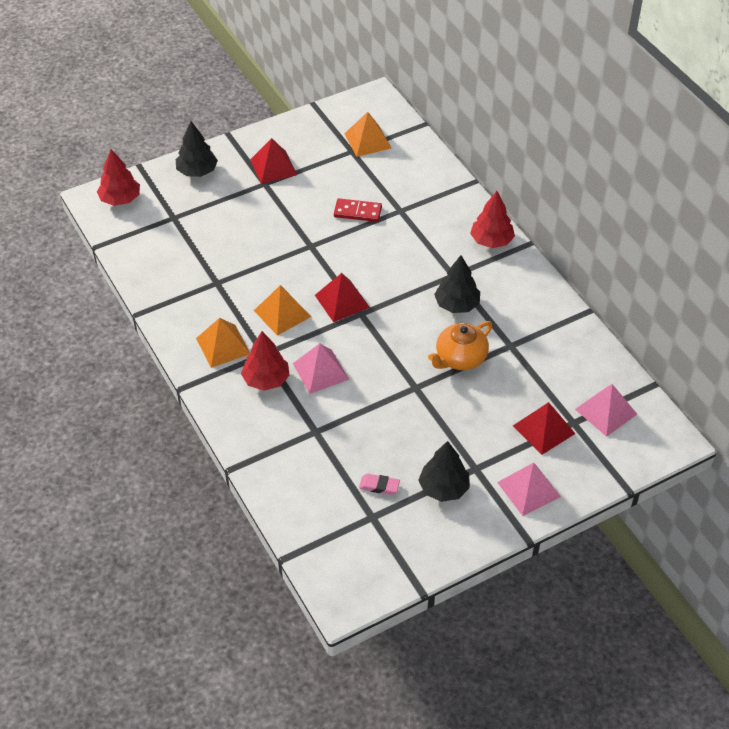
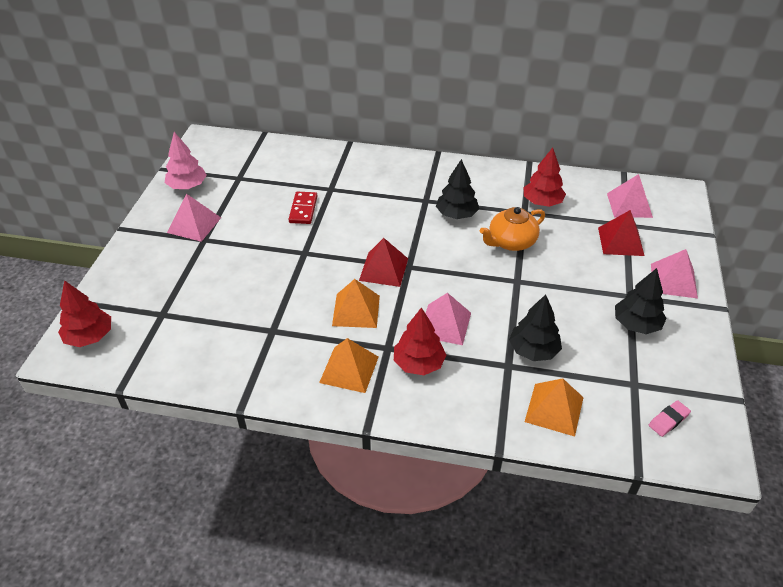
camera: 50 degrees left, 5 degrees down
black tree [176,121,218,177] -> black tree moved to [509,294,562,361]
red pyramid [250,138,297,184] -> pink pyramid [167,194,221,242]
red domino [334,198,382,222] -> red domino turned 45 degrees counterclockwise [288,192,317,224]
orange pyramid [344,112,391,157] -> orange pyramid moved to [525,378,584,437]
pink eraser [359,474,400,495] -> pink eraser moved to [649,400,691,437]
orange teapot [428,321,492,370] -> orange teapot turned 60 degrees clockwise [480,207,545,251]
red tree [470,191,515,248] -> red tree moved to [523,148,566,207]
none -> pink tree [165,132,207,189]

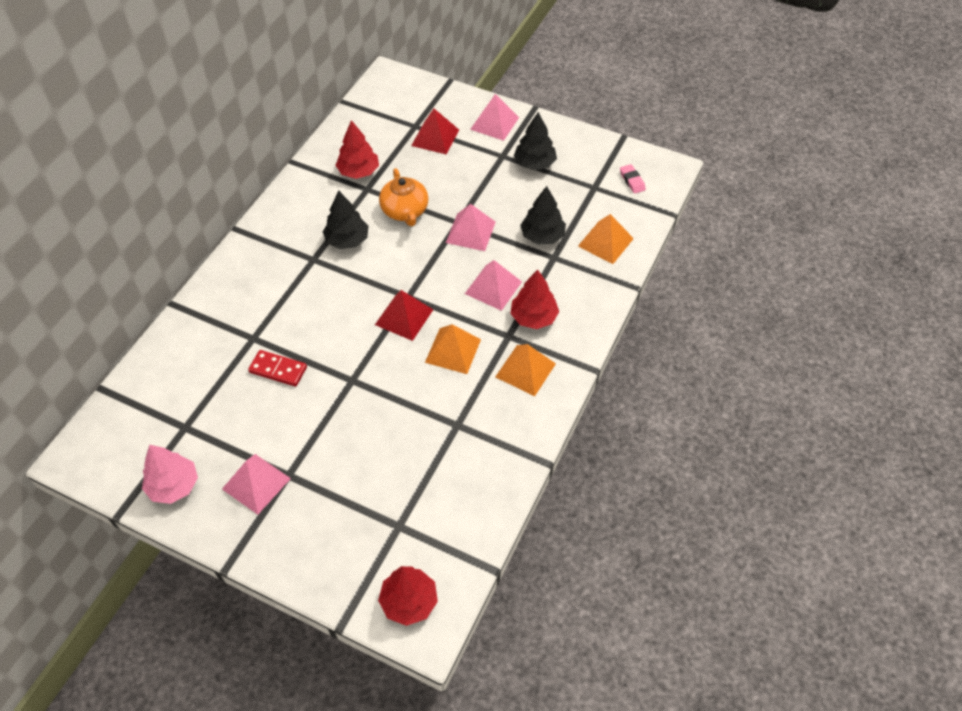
camera: 75 degrees left, 10 degrees up
pink pyramid [607,174,653,218] -> pink pyramid moved to [446,204,496,251]

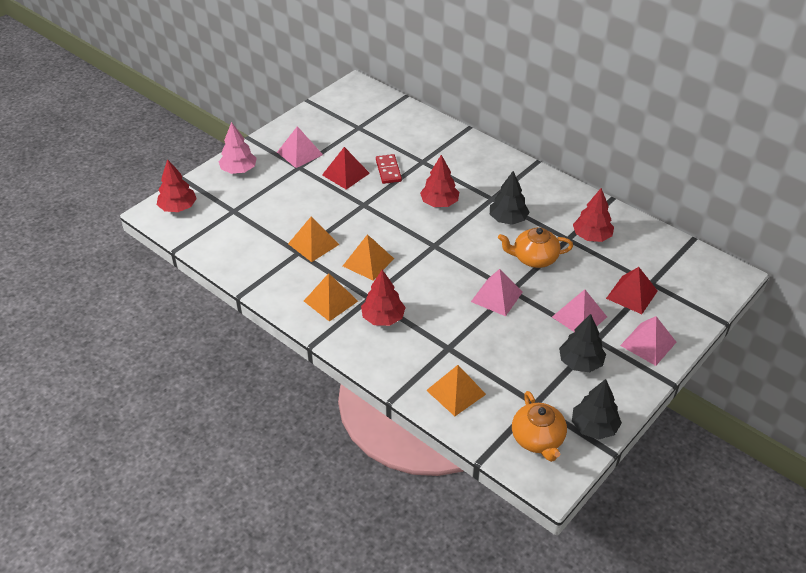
camera: 105 degrees right, 10 degrees down
pink tree [142,445,198,504] -> pink tree moved to [219,122,257,174]
red domino [248,350,307,387] -> red domino turned 45 degrees counterclockwise [376,154,402,184]
red pyramid [375,290,433,341] -> red pyramid moved to [322,147,370,190]
pink pyramid [465,260,522,311] -> pink pyramid moved to [552,289,607,332]
black tree [520,186,566,244] -> black tree moved to [572,379,622,440]
pink eraser [620,164,646,194] -> orange teapot [512,391,567,462]
none -> orange pyramid [288,216,340,262]
none -> red tree [420,155,459,207]

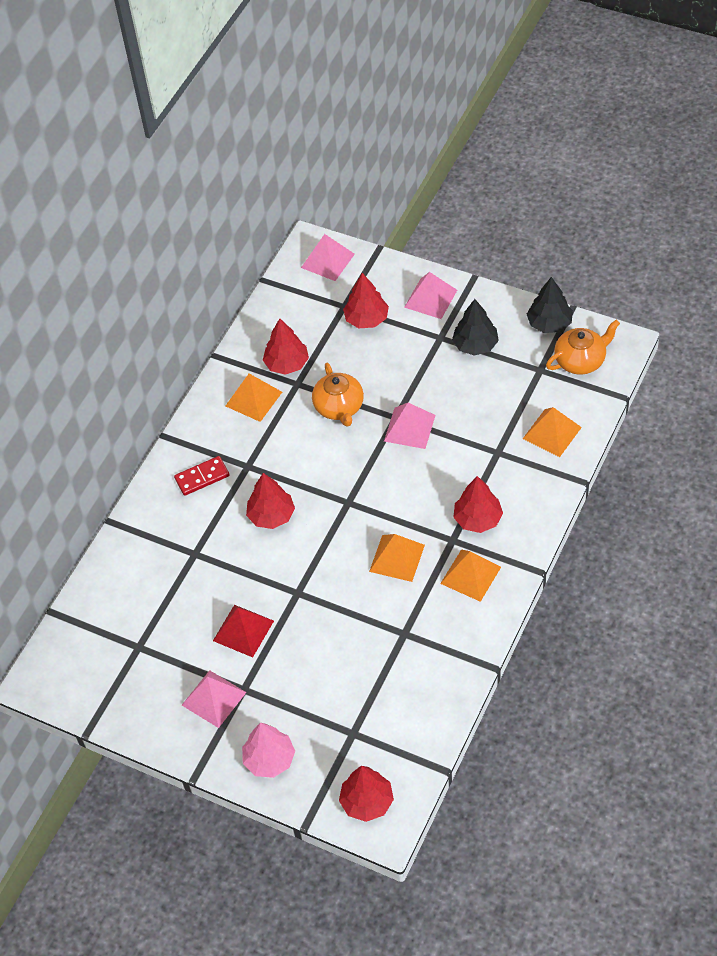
camera: 100 degrees left, 10 degrees up
orange pyramid [288,216,340,262] -> orange pyramid moved to [226,374,282,422]
red domino [376,154,402,184] -> red domino moved to [174,456,229,496]
black tree [490,171,529,225] -> none
pink pyramid [552,289,607,332] -> pink pyramid moved to [301,234,355,281]
red pyramid [606,267,658,314] -> red tree [343,273,389,328]

